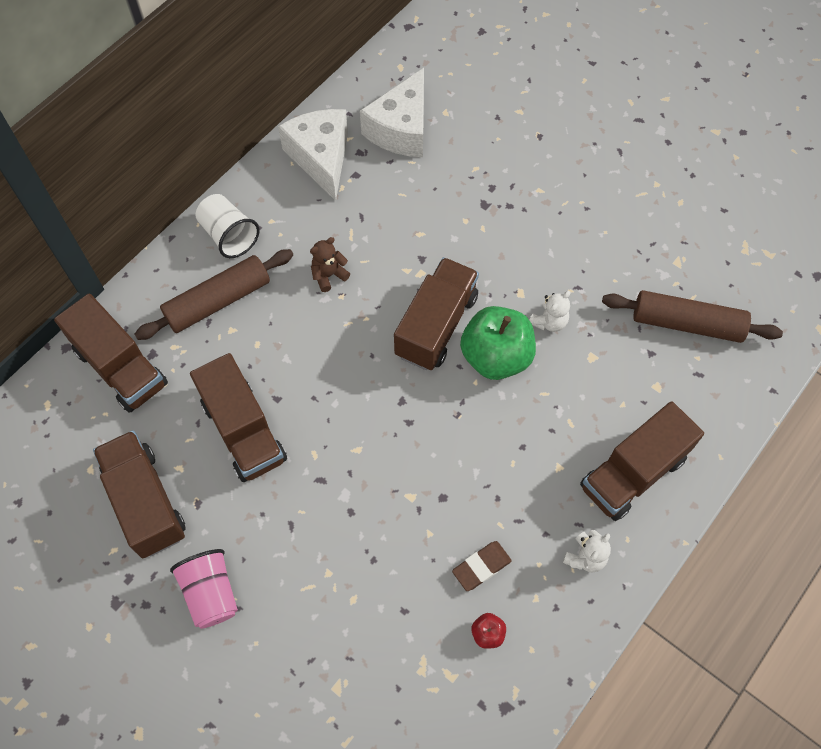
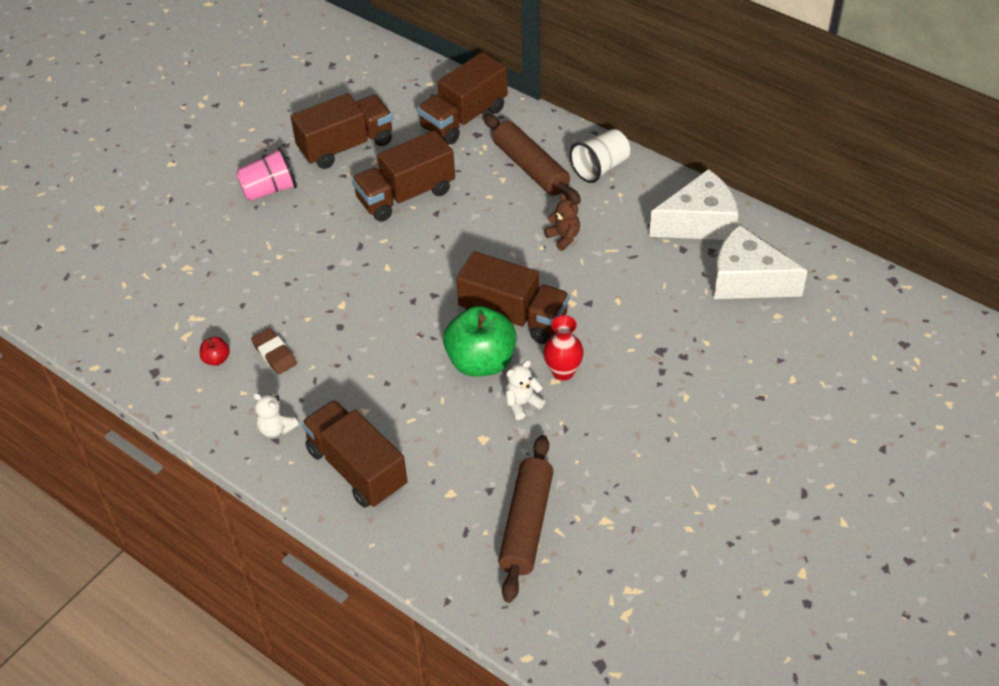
camera: 90 degrees right, 15 degrees down
white teddy bear [529,291,570,332] -> white teddy bear turned 105 degrees clockwise [505,360,545,420]
none -> red vase [544,315,584,381]

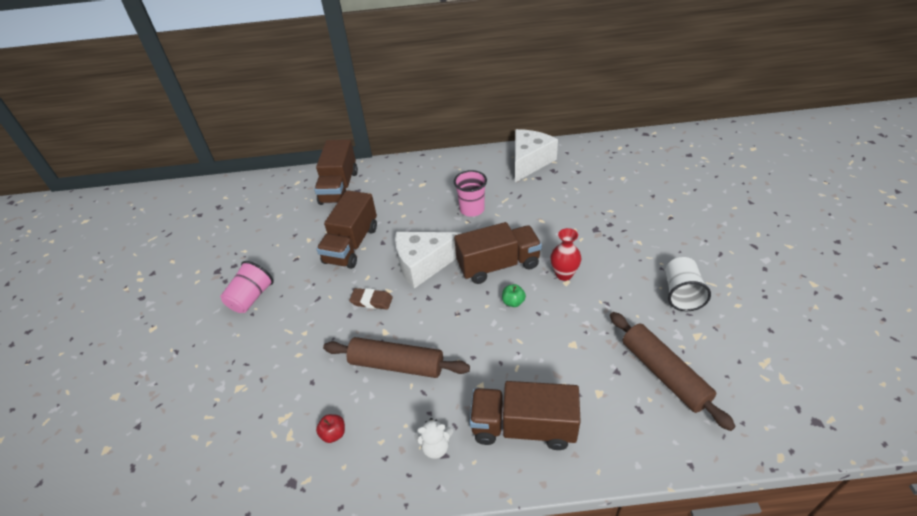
camera: 40 degrees left, 5 degrees down
brown eraser [251,328,297,375] -> brown eraser moved to [349,288,393,310]
brown truck [290,93,393,169] -> none
green apple [443,306,516,377] -> green apple [502,284,526,307], size x0.41
brown rolling pin [484,114,581,205] -> brown rolling pin moved to [323,337,470,378]
white teddy bear [505,360,545,420] -> none
brown teddy bear [544,193,580,251] -> pink cup [454,170,487,217]
white cup [570,129,630,183] -> white cup moved to [666,257,711,311]
white cheese [713,225,808,299] -> white cheese moved to [395,232,462,289]

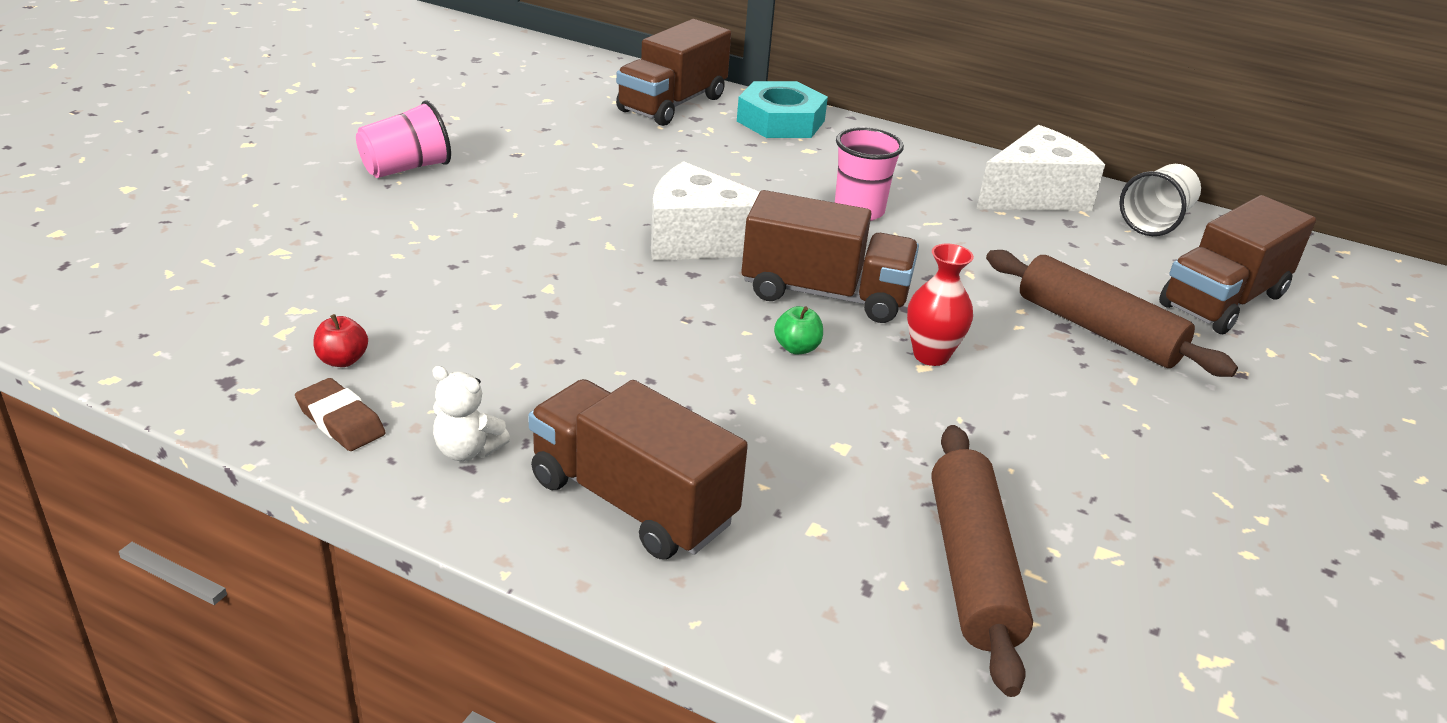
camera: 25 degrees right, 10 degrees down
brown truck [317,190,377,269] -> brown truck moved to [1159,195,1316,334]
brown rolling pin [323,337,470,378] -> brown rolling pin moved to [986,250,1238,377]
brown eraser [349,288,393,310] -> brown eraser moved to [295,378,386,451]
white cup [666,257,711,311] -> white cup moved to [1119,164,1201,236]
none -> turquoise nut [737,81,828,138]

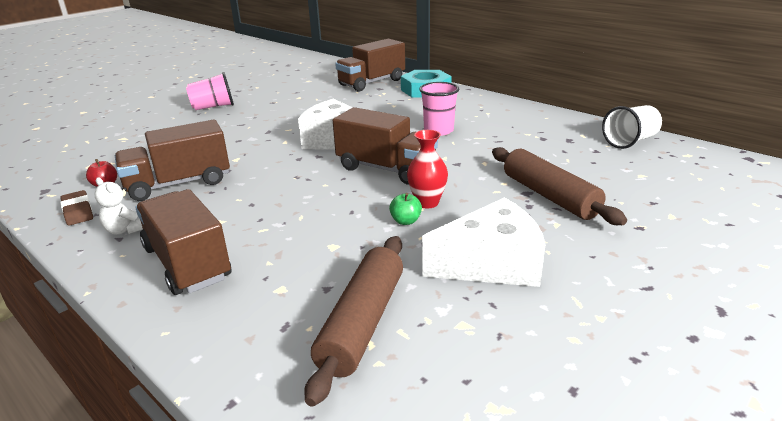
camera: 20 degrees right, 5 degrees down
green apple [774,306,823,354] -> green apple moved to [389,193,422,225]
white cheese [977,125,1105,211] -> white cheese moved to [422,198,545,287]
brown truck [1159,195,1316,334] -> brown truck moved to [115,120,230,201]

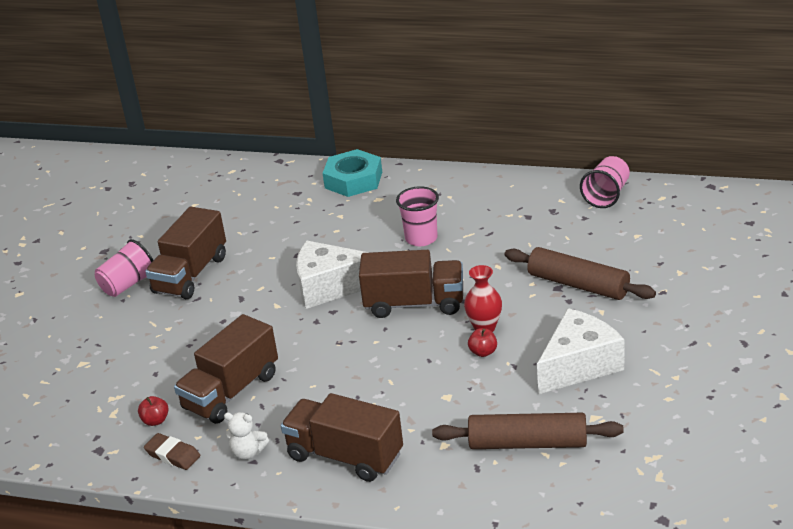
camera: 25 degrees left, 5 degrees up
brown rolling pin [304,236,403,407] -> brown rolling pin turned 75 degrees counterclockwise [432,413,624,449]
brown truck [335,39,405,92] -> brown truck moved to [145,207,226,299]
green apple [389,193,422,225] -> red apple [468,328,497,357]
white cup [602,105,662,149] -> pink cup [580,156,630,208]

